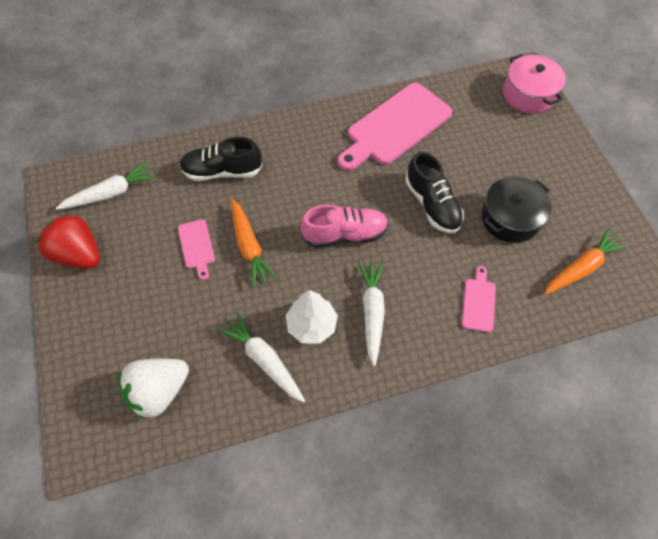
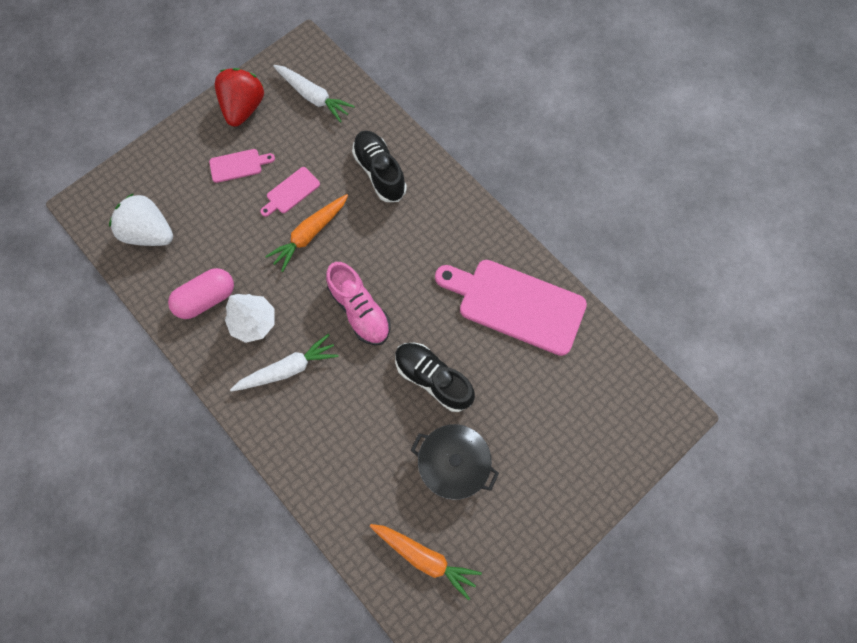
camera: 65 degrees right, 10 degrees up
white carrot [218,312,305,403] -> pink capsule [168,268,234,319]
black shoe [405,151,464,233] -> black shoe turned 90 degrees clockwise [395,342,475,412]
pink cutting board [462,266,496,333] -> pink cutting board moved to [209,149,275,183]
pink pot [503,54,566,113] -> none

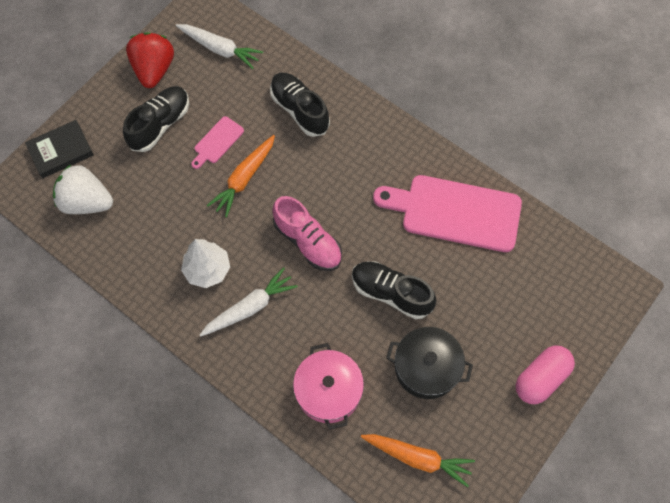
camera: 10 degrees left, 5 degrees down
pink capsule [168,268,234,319] -> pink capsule moved to [516,345,575,404]
pink cutting board [209,149,275,183] -> black shoe [123,86,189,152]
none -> black book [25,120,94,178]
none -> pink pot [293,343,364,430]

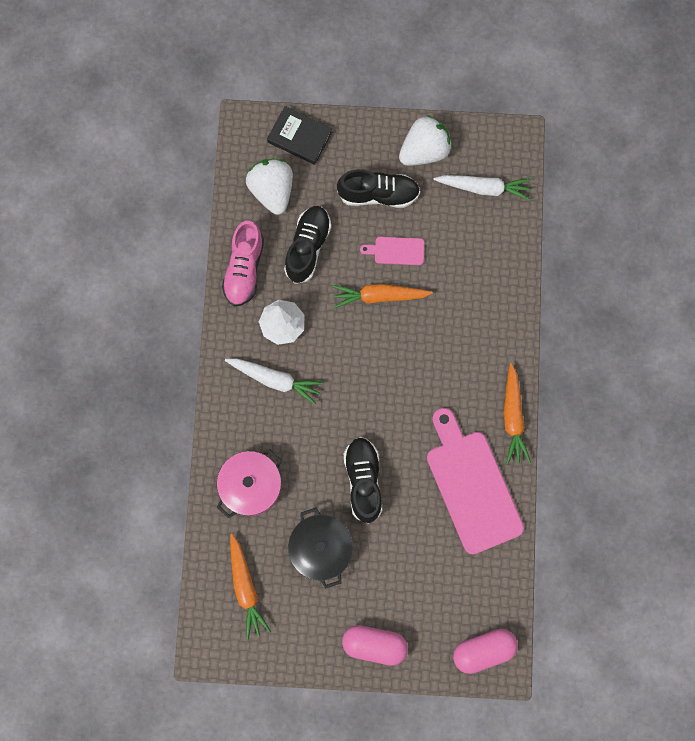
camera: 55 degrees right, 10 degrees up
red strawberry [126,32,174,88] -> white strawberry [399,115,452,166]
white carrot [176,24,263,69] -> white carrot turned 75 degrees counterclockwise [433,175,532,201]
black shoe [270,73,330,137] -> black shoe moved to [284,206,331,284]
pink shoe [272,196,342,271] -> pink shoe moved to [222,221,264,307]
none -> pink capsule [453,629,518,674]
none -> orange carrot [504,363,531,464]

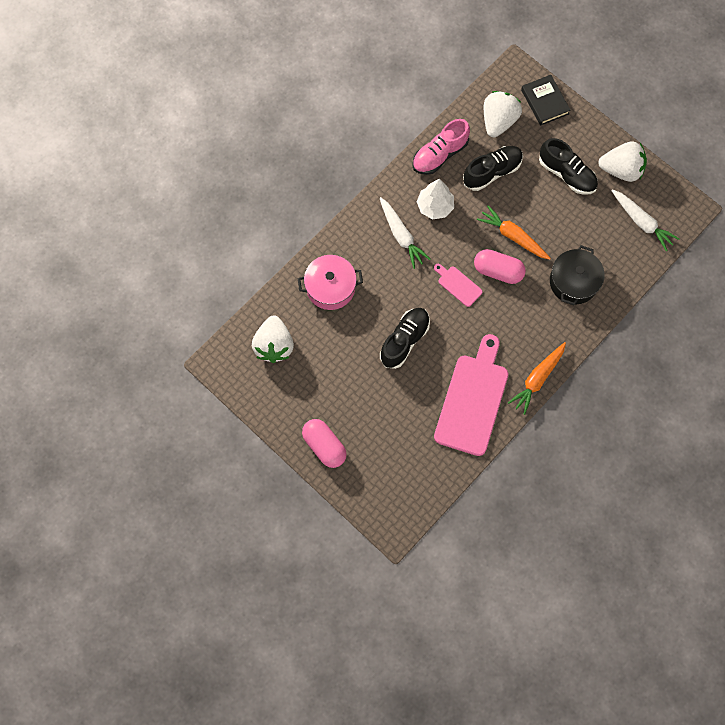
camera: 40 degrees right, 5 degrees down
orange carrot [230,534,271,640] -> white strawberry [252,315,294,363]
black pot [288,508,353,589] -> black pot moved to [550,245,605,306]
pink cutting board [360,237,424,265] -> pink cutting board moved to [434,264,483,307]
pink capsule [453,629,518,674] -> pink capsule moved to [474,249,526,284]

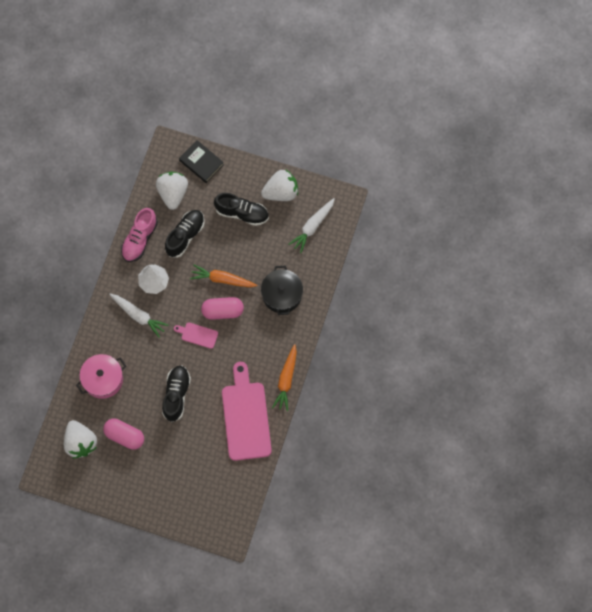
camera: 25 degrees left, 0 degrees up
pink capsule [302,419,347,468] -> pink capsule moved to [103,418,144,450]
white carrot [611,189,679,251] -> white carrot turned 105 degrees clockwise [288,198,335,253]

